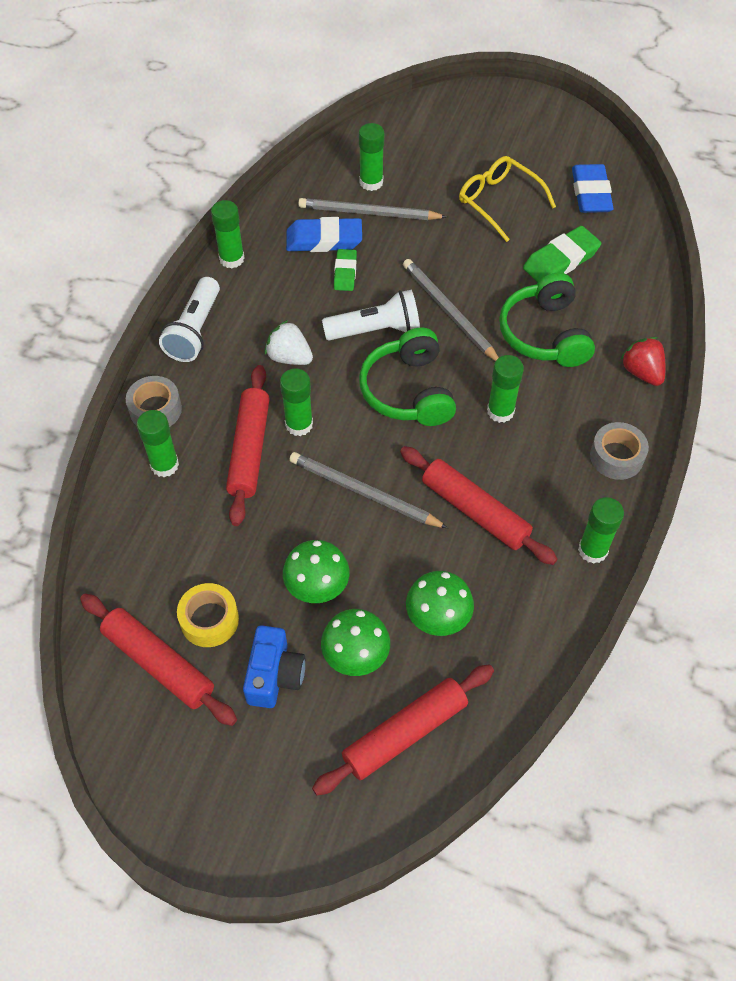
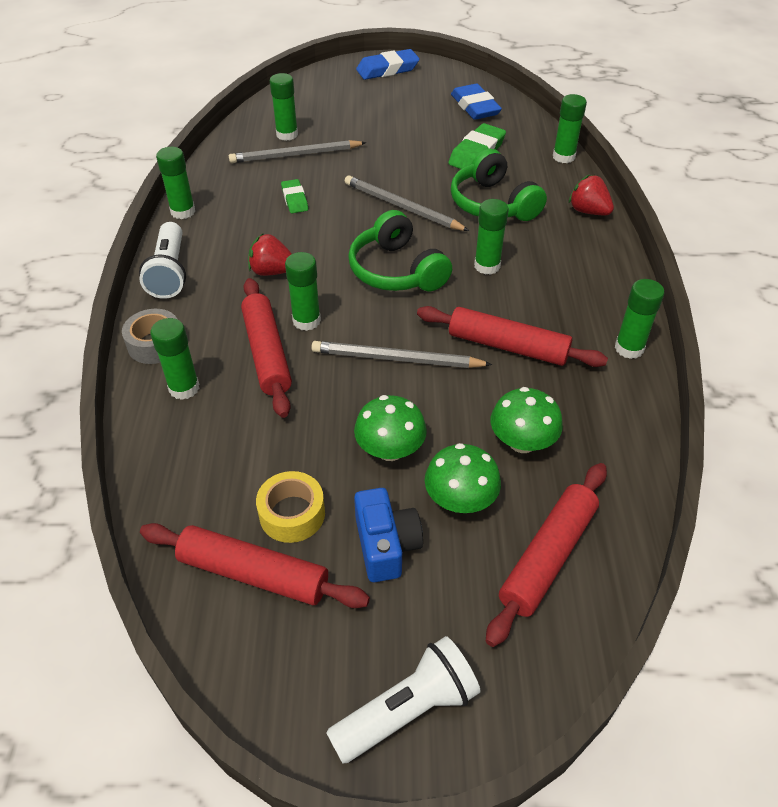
camera: 20 degrees left, 10 degrees down
white strawberry [265,320,313,365] -> red strawberry [248,233,292,276]
blue eraser [286,217,362,252] -> blue eraser moved to [356,49,420,80]
white flashlight [322,290,420,341] -> white flashlight moved to [326,636,480,763]
yellow glasses [459,156,556,242] -> none
grey tape [590,422,649,480] -> none
none -> green glue stick [553,94,587,163]

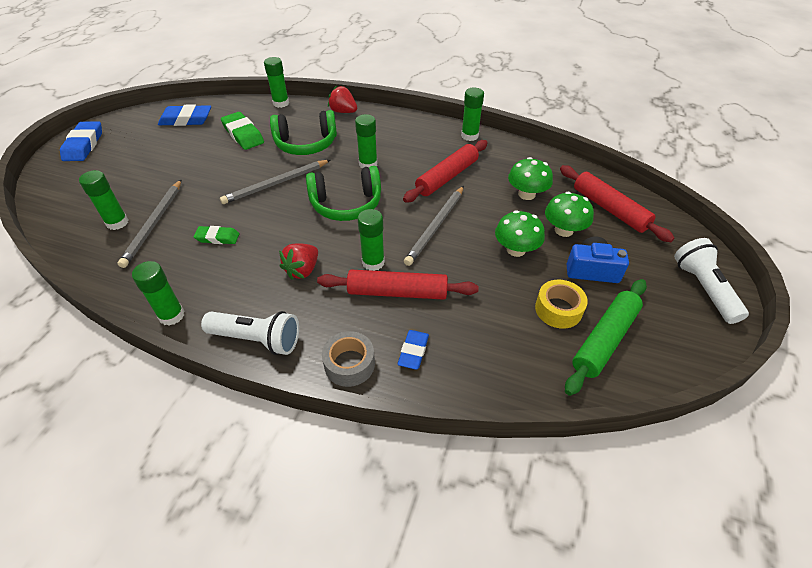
camera: 70 degrees left, 0 degrees up
red rolling pin [140,523,370,608] -> green rolling pin [565,279,647,396]
green glue stick [150,318,200,400] -> blue eraser [398,330,429,370]
red strawberry [569,175,614,215] -> red strawberry turned 60 degrees clockwise [328,86,357,113]

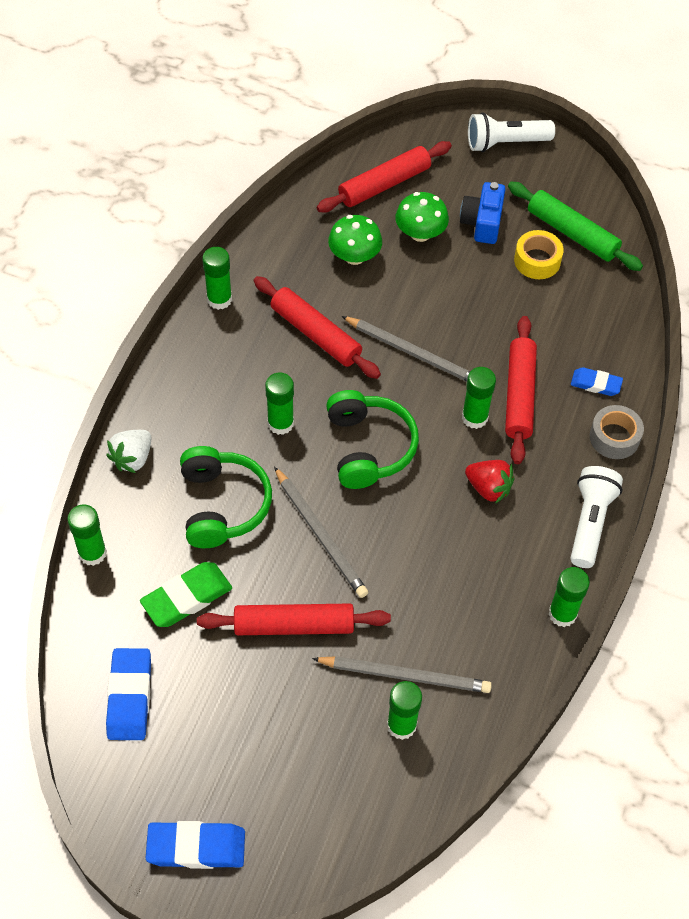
camera: 90 degrees left, 10 degrees up
green eraser [194,226,239,244] -> none
red strawberry [328,86,357,113] -> white strawberry [106,430,151,473]
green mushroom [495,210,545,257] -> none
none -> red rolling pin [197,604,391,635]

